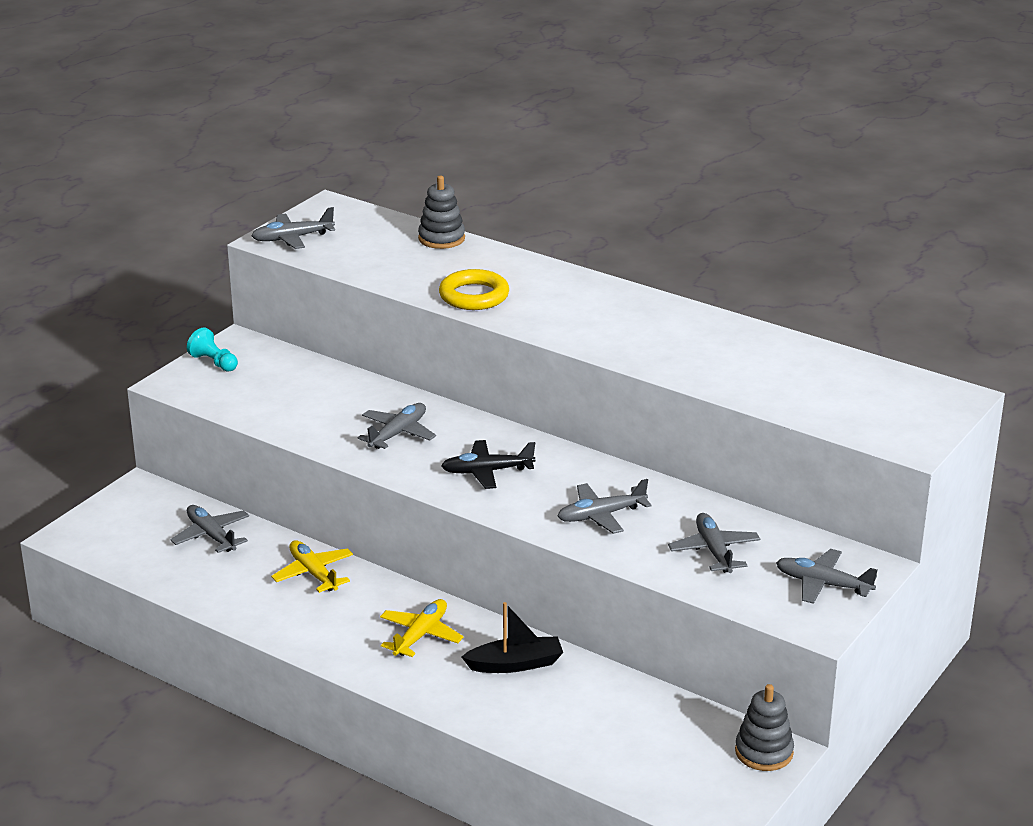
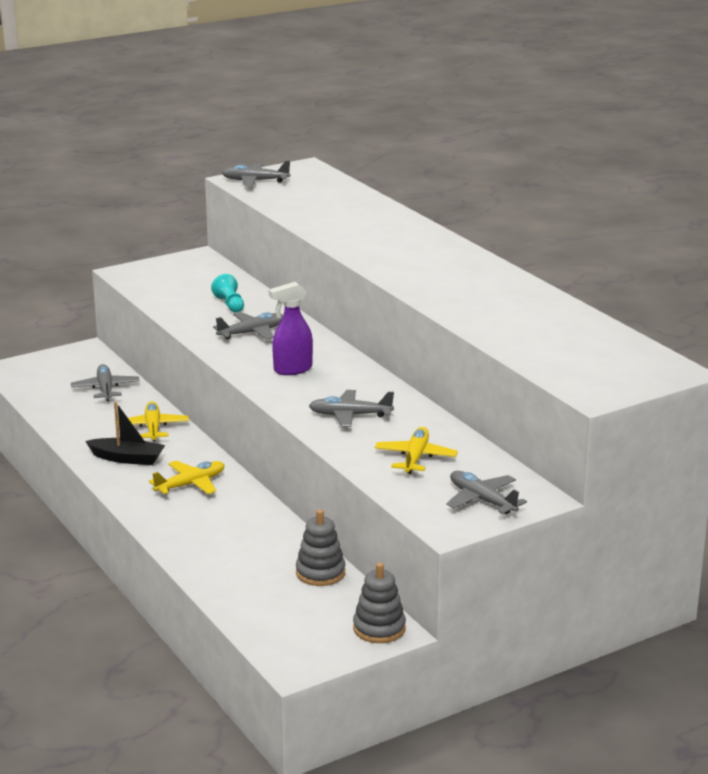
camera: 25 degrees right, 5 degrees down
turquoise pawn [187,328,238,372] -> turquoise pawn moved to [211,274,244,313]
grey stacking toy [418,176,465,249] -> grey stacking toy moved to [296,509,345,586]
yellow ring [439,269,509,310] -> none
black plane [441,440,535,489] -> purple spray bottle [269,282,313,375]
black boat [462,602,563,673] -> black boat moved to [85,402,165,465]
grey plane [668,513,760,573] -> yellow plane [375,427,458,474]

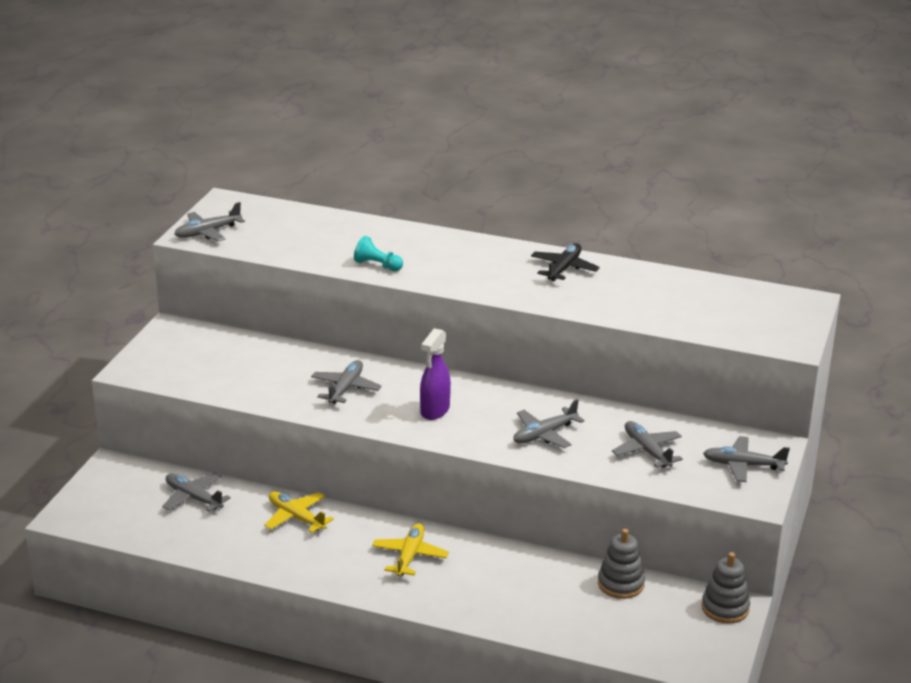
camera: 40 degrees left, 5 degrees up
black boat [85,402,165,465] -> none
turquoise pawn [211,274,244,313] -> turquoise pawn moved to [354,236,403,271]
yellow plane [375,427,458,474] -> grey plane [612,421,683,468]
none -> black plane [531,243,600,281]

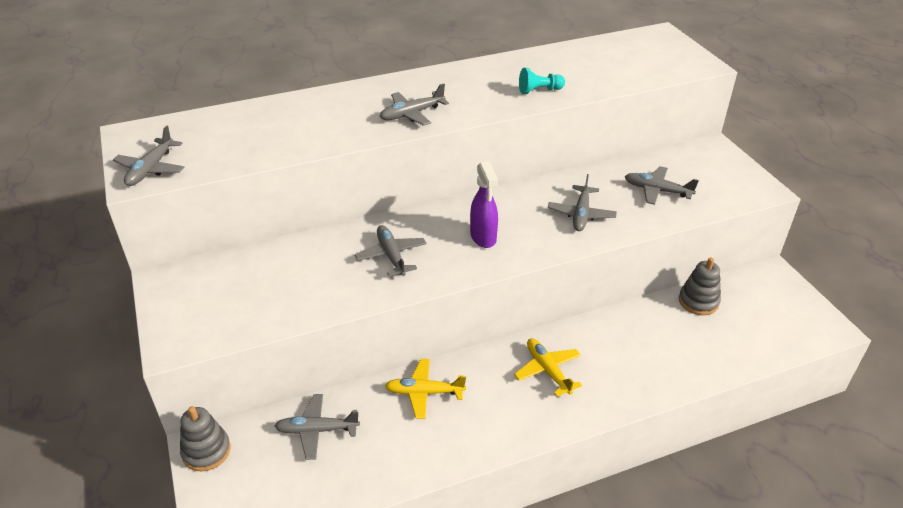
camera: 40 degrees left, 10 degrees up
turquoise pawn [354,236,403,271] -> turquoise pawn moved to [519,68,565,94]
black plane [531,243,600,281] -> none
grey stacking toy [701,552,750,623] -> grey stacking toy moved to [180,406,231,472]
grey plane [703,436,790,482] -> grey plane moved to [379,84,449,126]

